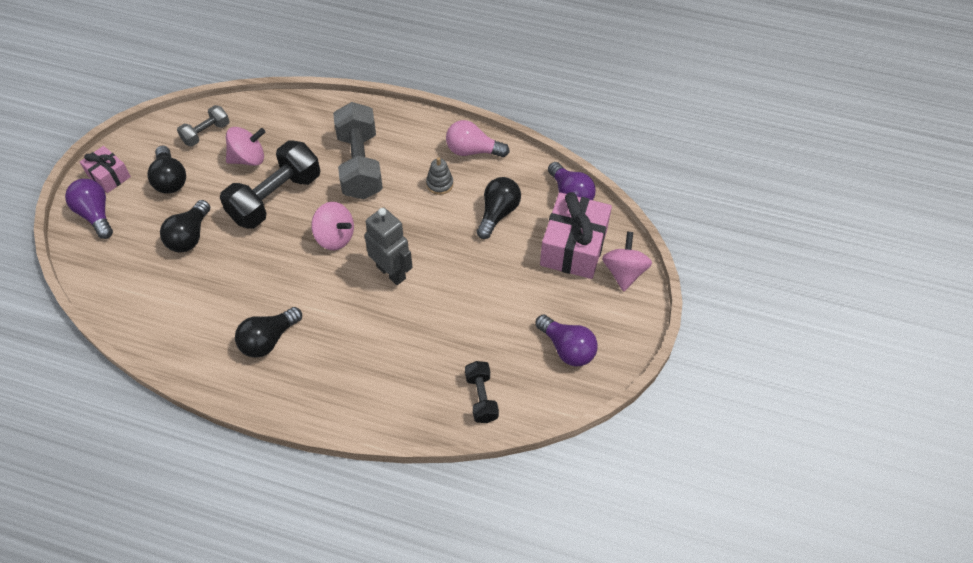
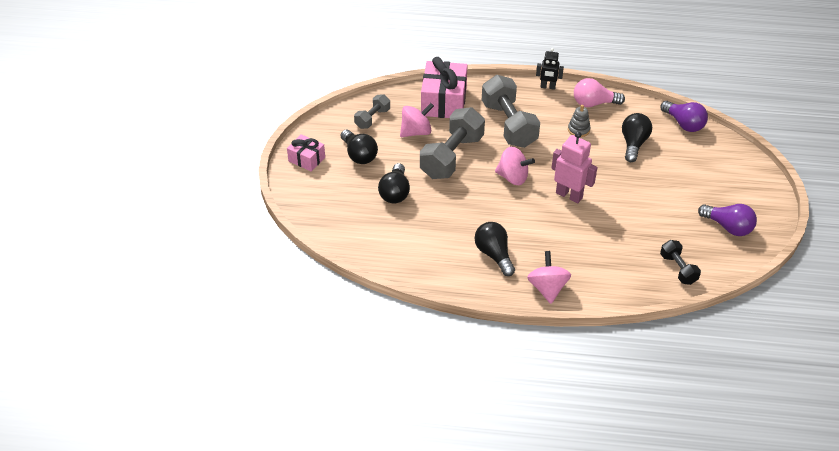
camera: 10 degrees left, 10 degrees down
purple light bulb [65,179,113,239] -> none
black dumbbell [220,141,320,229] -> grey dumbbell [420,107,485,179]
black light bulb [235,307,302,358] -> black light bulb turned 120 degrees clockwise [474,222,515,276]
grey robot [364,207,413,285] -> pink robot [551,132,598,203]
pink gift [540,192,612,279] -> pink gift moved to [421,57,467,118]
pink spinning top [602,232,652,292] -> pink spinning top moved to [527,251,571,304]
none -> black robot [536,48,564,90]

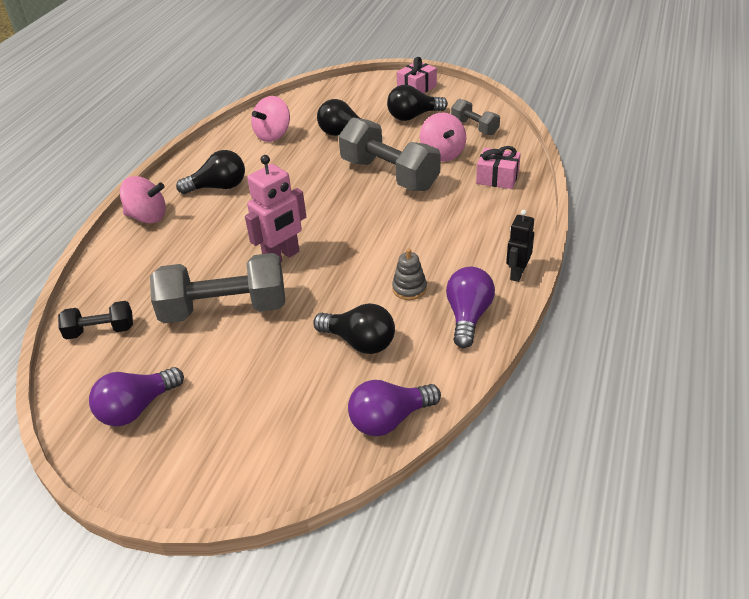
camera: 105 degrees right, 5 degrees down
pink gift [421,57,467,118] -> pink gift [476,146,521,189], size x0.56
grey dumbbell [482,75,540,148] -> grey dumbbell moved to [150,253,285,323]
pink spinning top [495,147,535,185] -> pink spinning top moved to [251,96,290,142]
pink light bulb [574,78,625,107] -> purple light bulb [446,267,495,348]

